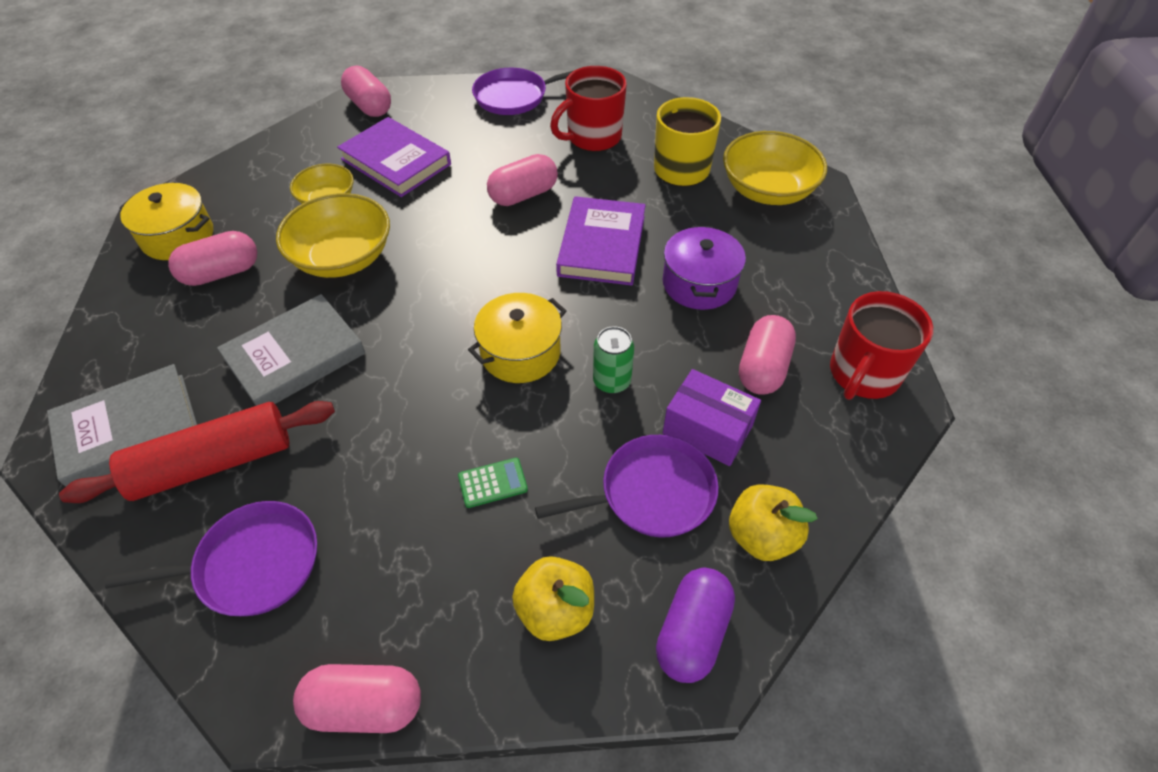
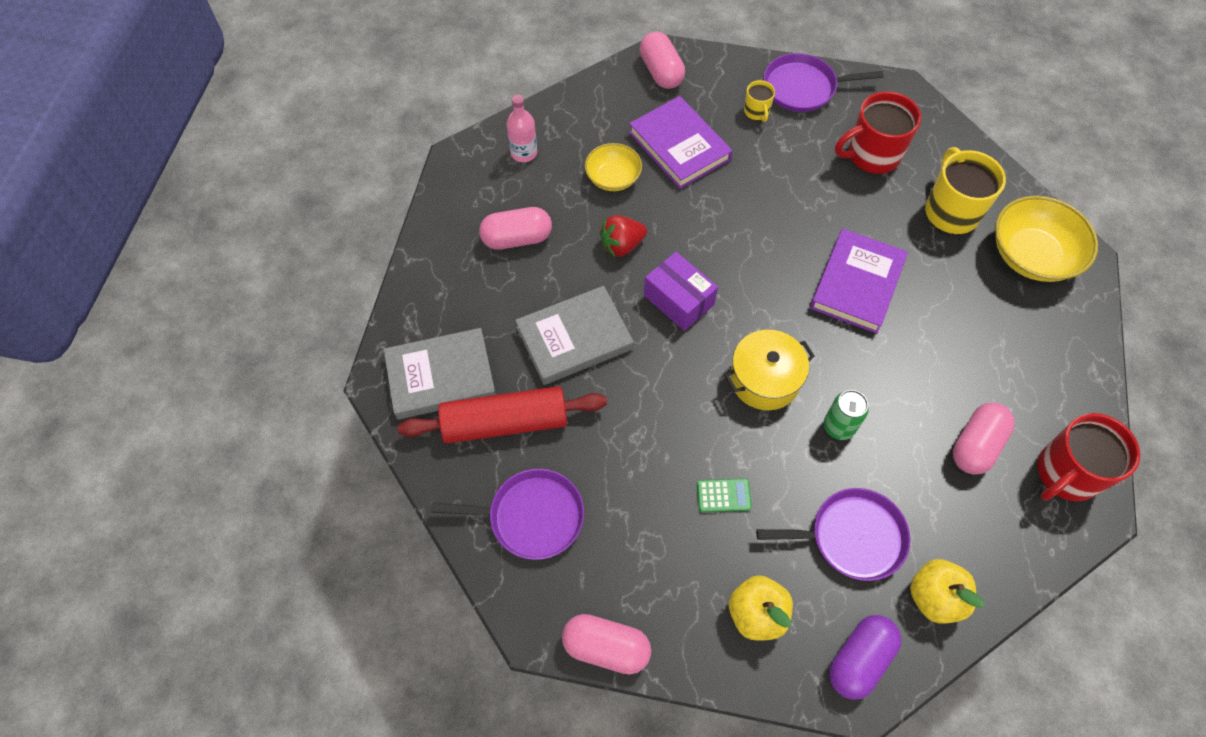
camera: 15 degrees right, 10 degrees up
yellow pot [120,183,213,260] -> none
yellow bowl [276,193,390,278] -> red strawberry [600,215,647,257]
pink capsule [487,154,558,206] -> none
purple pot [663,226,746,310] -> none
purple box [663,369,761,466] -> purple box moved to [644,252,718,331]
none -> pink bottle [507,95,537,162]
none -> yellow mug [744,80,775,122]

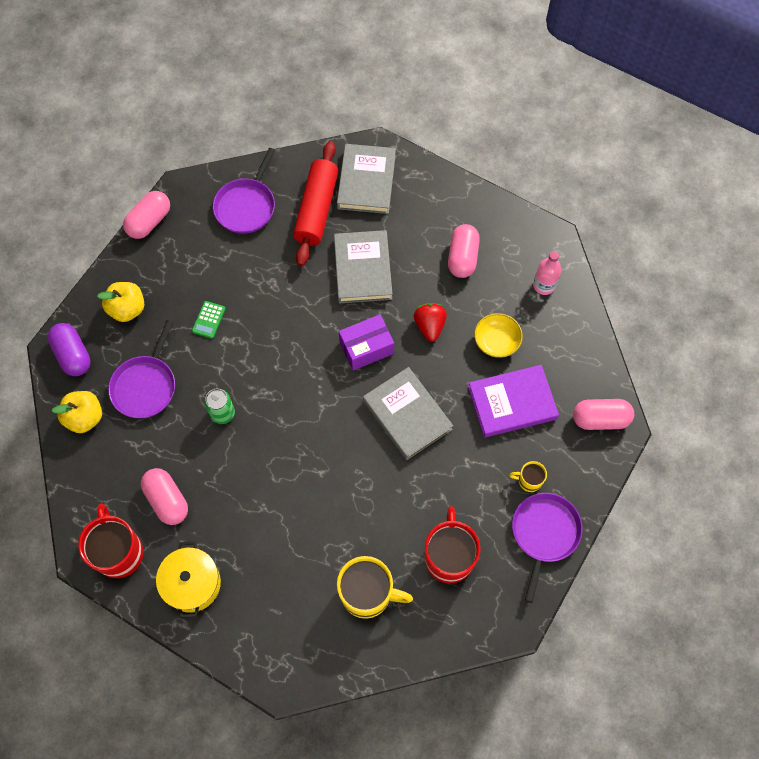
camera: 110 degrees right, 5 degrees up
yellow pot [724,330,815,410] -> yellow pot moved to [156,541,221,618]
purple book [810,229,908,334] -> none
yellow bowl [995,196,1098,282] -> none
none -> grey book [363,367,453,460]

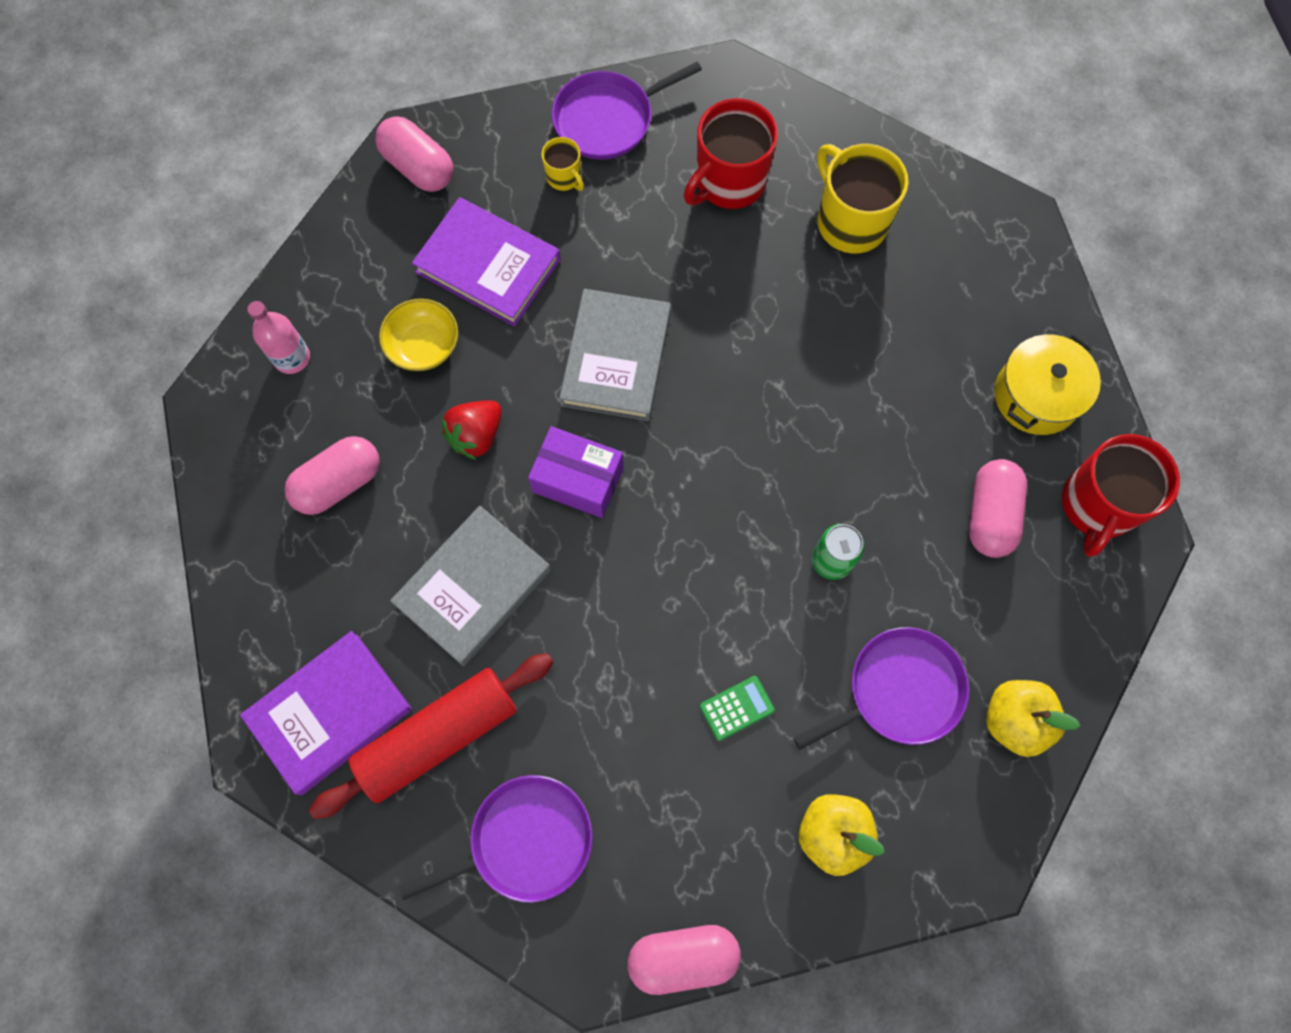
camera: 135 degrees left, 5 degrees up
purple capsule [47,323,91,376] -> none
grey book [337,144,396,214] -> purple book [240,631,412,795]

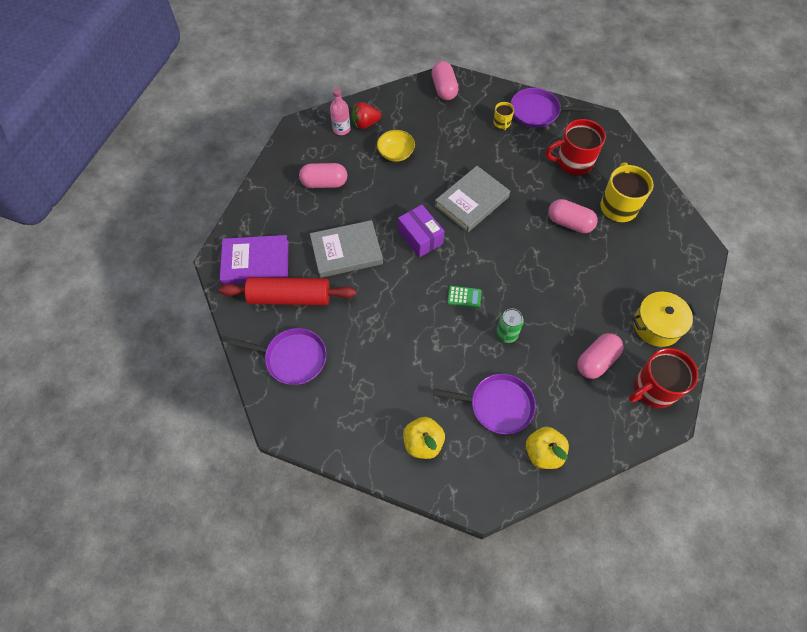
camera: 35 degrees right, 10 degrees down
purple book [412,197,561,327] -> none
red strawberry [442,400,502,460] -> red strawberry moved to [352,102,381,129]
pink capsule [628,925,741,995] -> pink capsule moved to [548,199,598,233]
green calculator [700,676,775,741] -> green calculator moved to [447,286,482,308]

